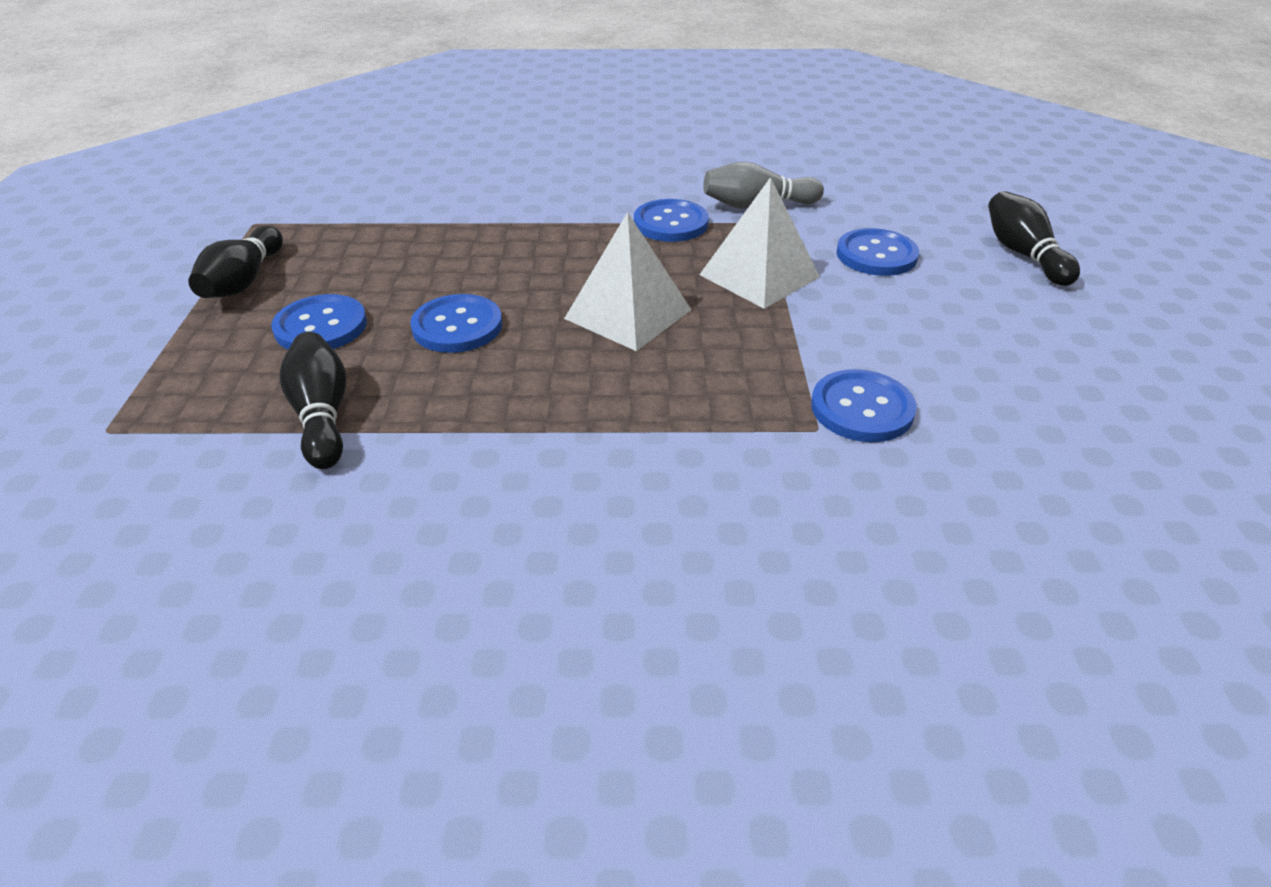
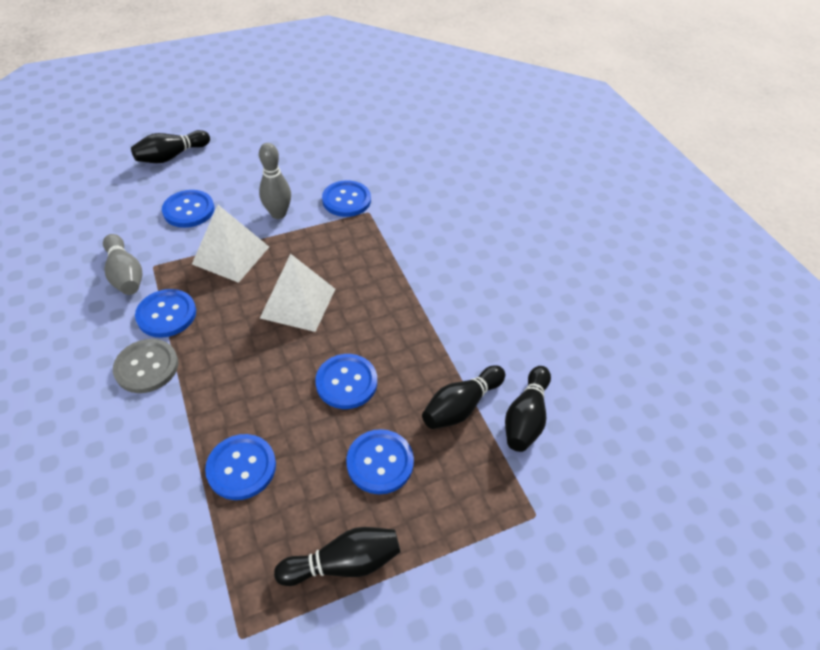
camera: 115 degrees left, 10 degrees up
none -> grey button [113,339,178,393]
none -> blue button [205,434,276,500]
none -> grey bowling pin [259,143,291,219]
none -> black bowling pin [505,366,551,452]

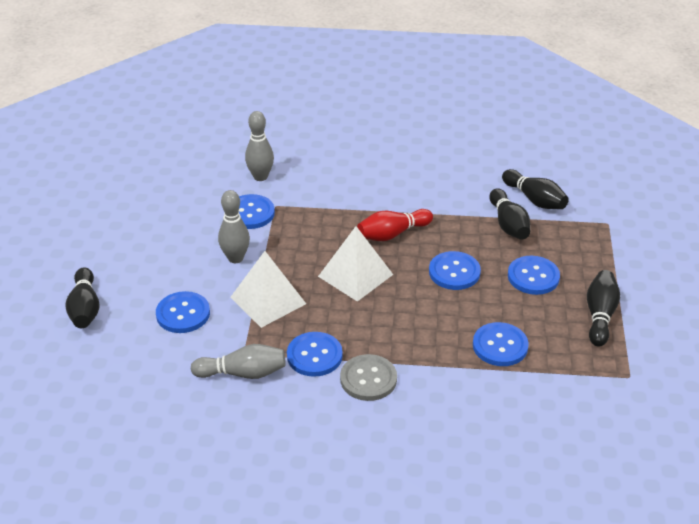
camera: 60 degrees left, 10 degrees down
none -> grey bowling pin [245,111,274,181]
none -> red bowling pin [357,209,433,241]

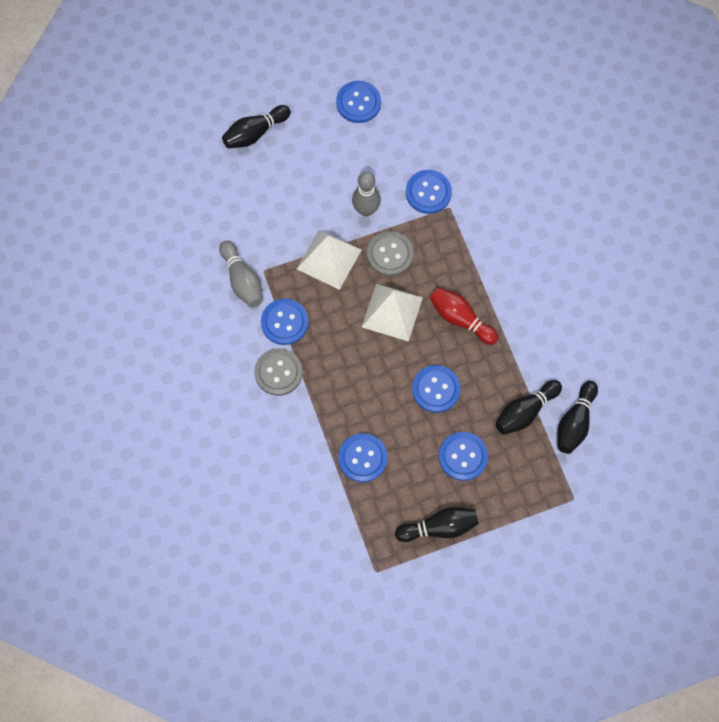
camera: 65 degrees right, 30 degrees up
blue button [156,291,210,333] -> blue button moved to [336,81,381,123]
grey bowling pin [245,111,274,181] -> none
none -> grey button [367,231,414,276]

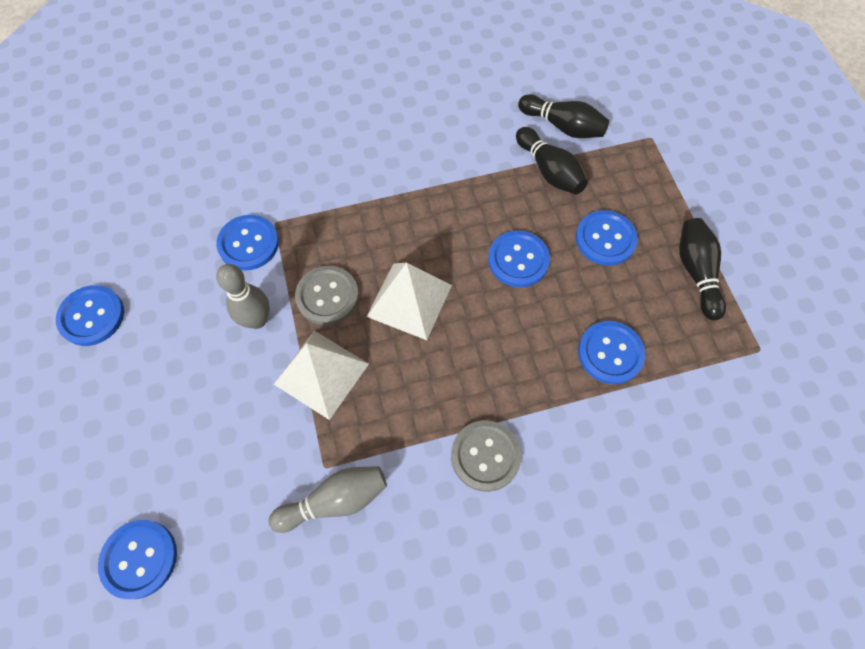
camera: 85 degrees left, 5 degrees down
black bowling pin [222,105,291,149] -> none
blue button [261,299,309,345] -> blue button moved to [98,520,177,599]
red bowling pin [429,287,498,345] -> none

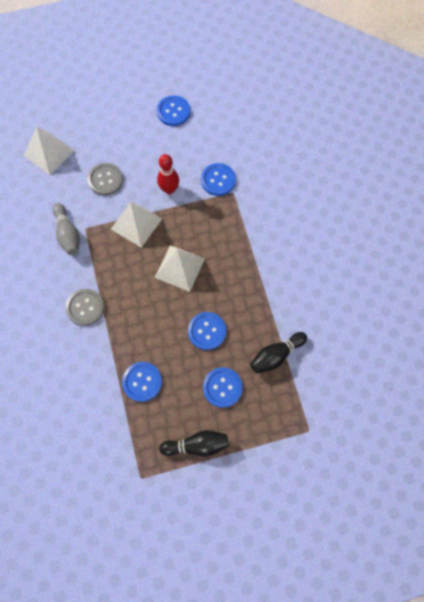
camera: 90 degrees right, 5 degrees up
blue button [98,520,177,599] -> white pyramid [24,127,74,175]
grey bowling pin [216,264,270,329] -> red bowling pin [157,154,179,194]
grey button [295,266,359,325] -> grey button moved to [87,163,123,196]
black bowling pin [518,94,609,138] -> none

